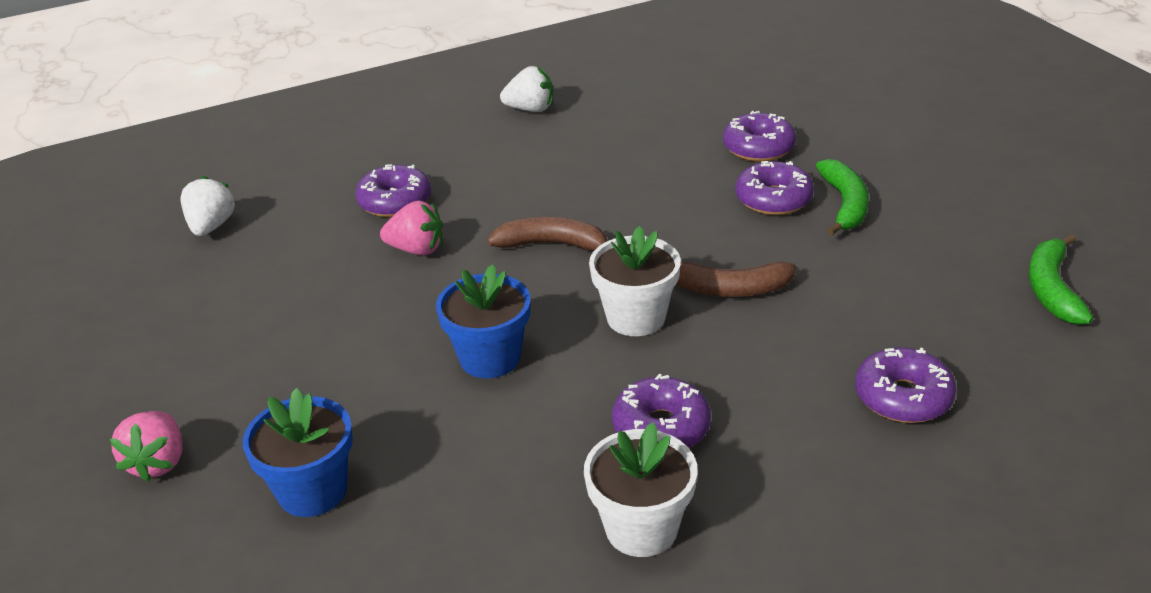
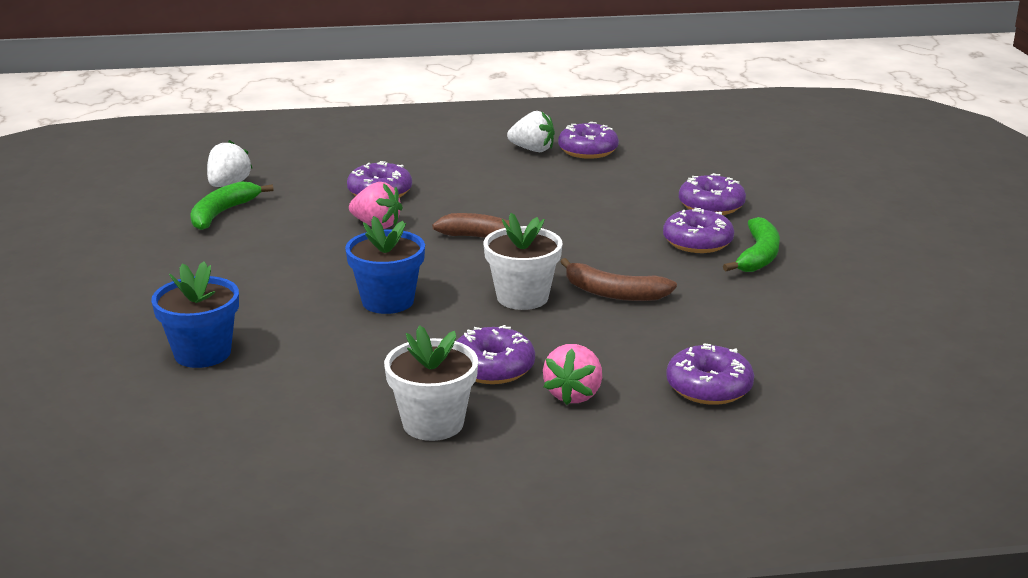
camera: 15 degrees right, 10 degrees down
pink strawberry [110,411,182,482] -> pink strawberry moved to [543,344,602,405]
green banana [1029,234,1093,325] -> green banana moved to [190,181,274,230]
none -> purple donut [558,122,619,159]

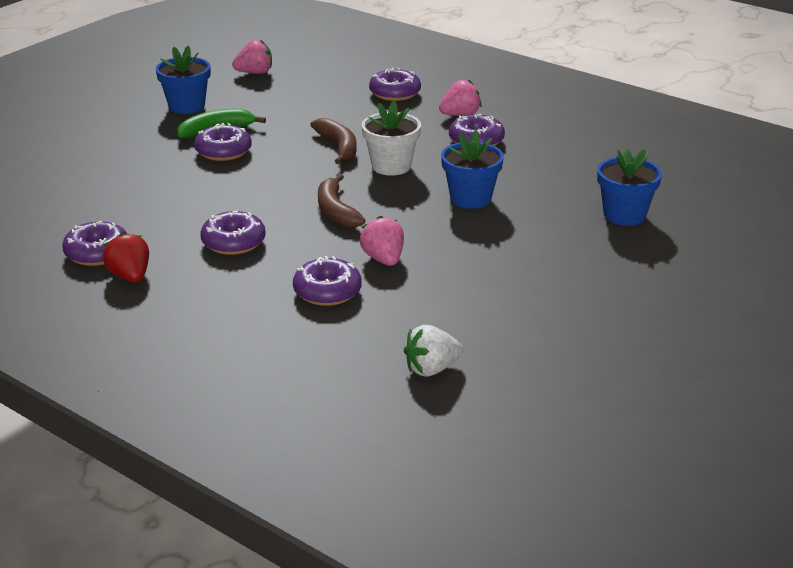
camera: 135 degrees left, 5 degrees up
green banana [190,181,274,230] -> none
white flower pot [384,325,478,441] -> none
white strawberry [507,111,555,152] -> red strawberry [103,232,149,283]
purple donut [679,173,746,215] -> purple donut moved to [200,211,266,255]
none -> blue flower pot [156,46,211,114]
none -> pink strawberry [232,40,272,74]

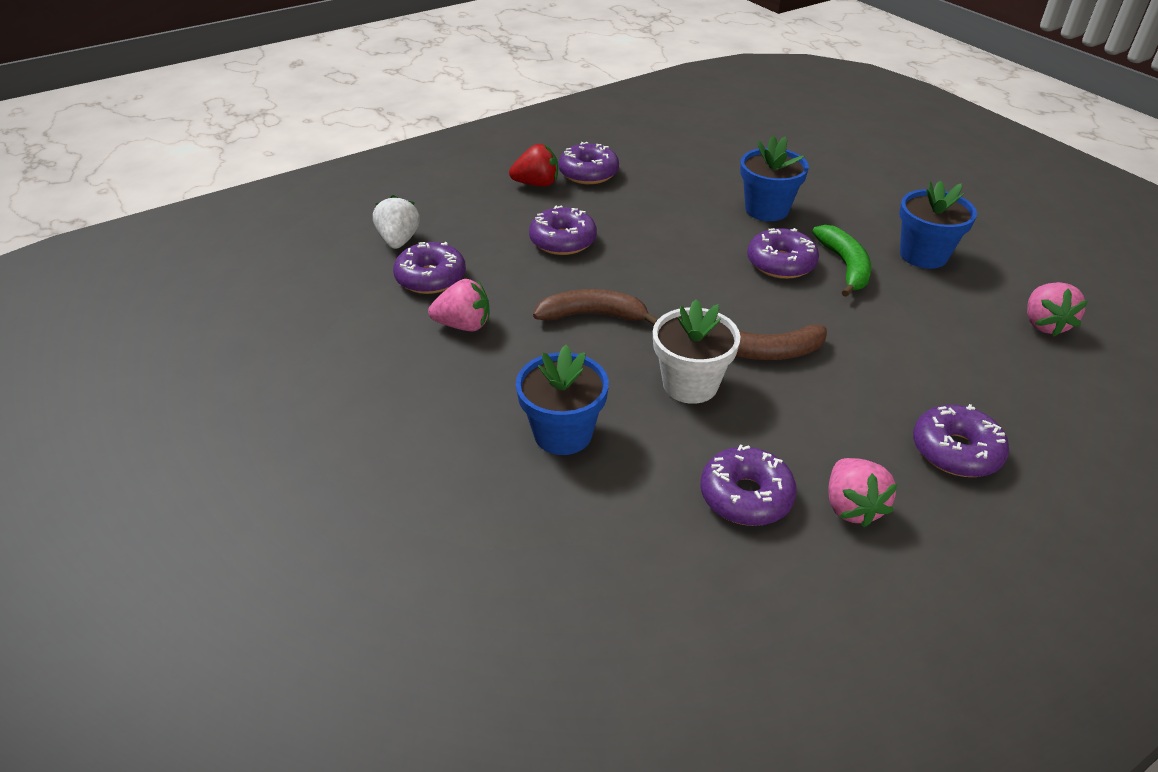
camera: 110 degrees right, 10 degrees up
white strawberry [404,325,463,377] -> white strawberry moved to [373,195,420,249]
blue flower pot [597,149,662,226] -> blue flower pot moved to [740,136,809,221]

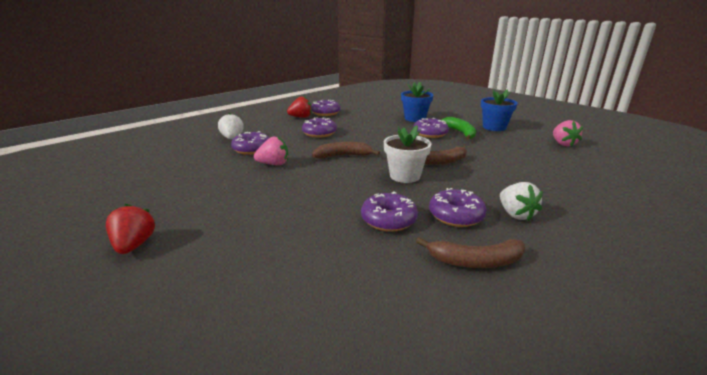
camera: 10 degrees left, 15 degrees down
blue flower pot [516,345,609,455] -> none
pink strawberry [829,458,898,527] -> white strawberry [500,182,543,221]
purple donut [913,404,1009,477] -> purple donut moved to [361,191,418,232]
none -> red strawberry [106,204,156,254]
none -> brown banana [416,237,525,268]

